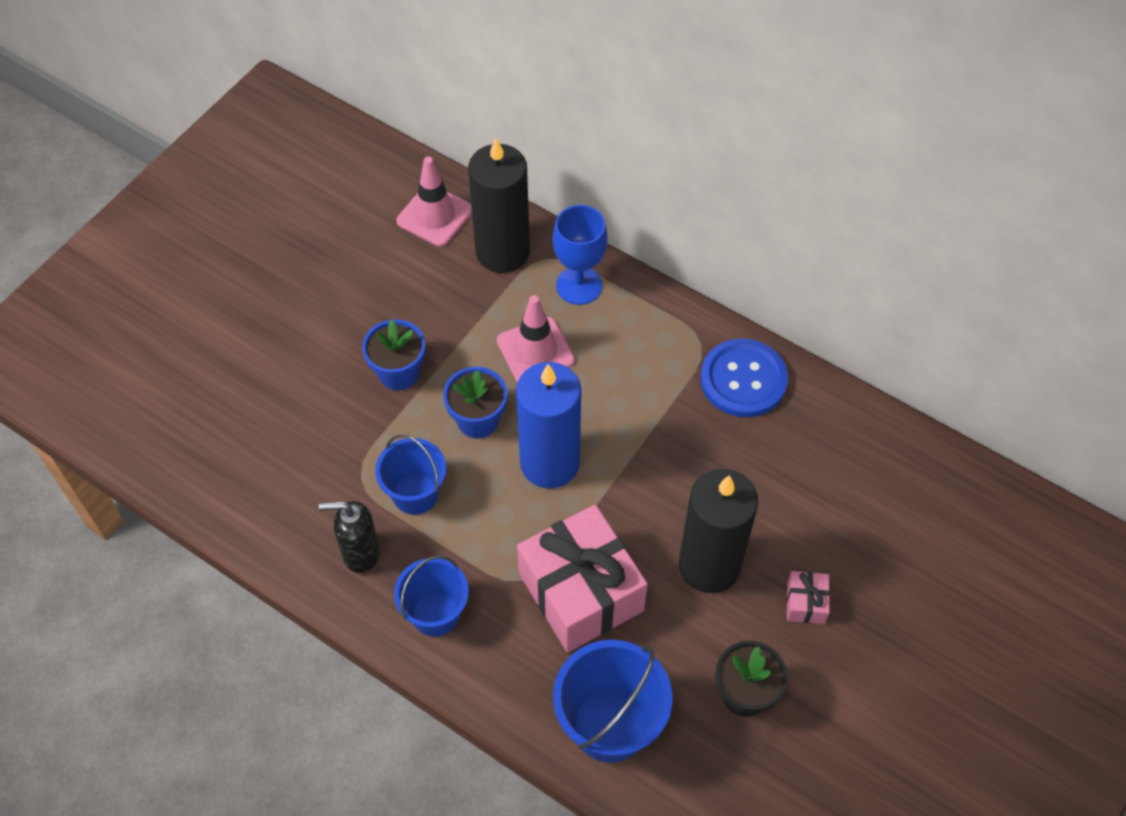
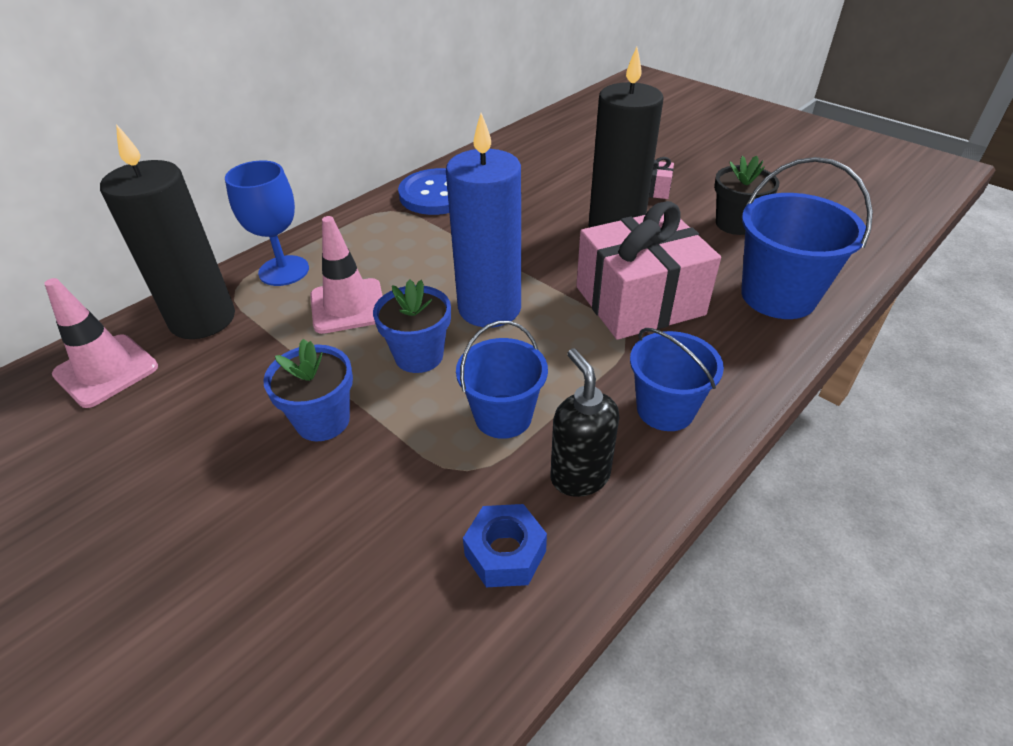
camera: 80 degrees left, 15 degrees down
black soap dispenser [319,501,380,573] -> black soap dispenser turned 150 degrees clockwise [550,348,619,497]
none -> blue nut [463,504,547,587]

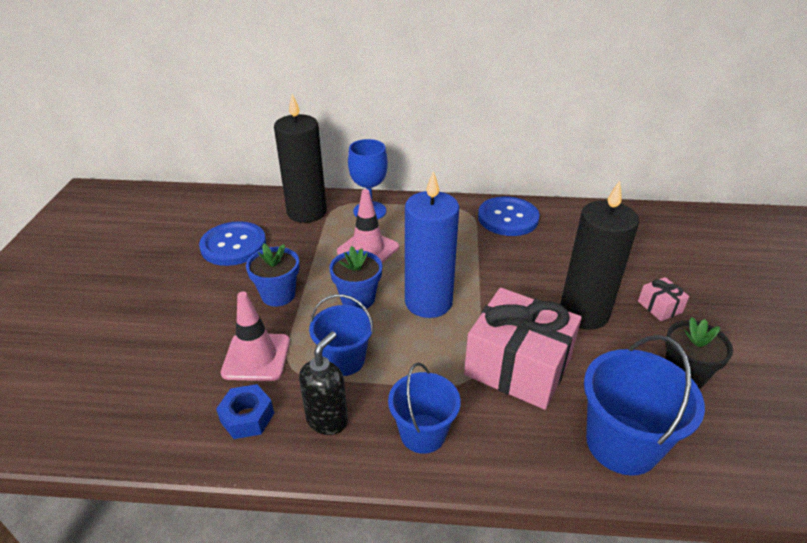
camera: 50 degrees right, 5 degrees down
pink traffic cone [44,278,158,408] -> pink traffic cone moved to [221,292,290,381]
none -> blue button [199,221,266,266]

